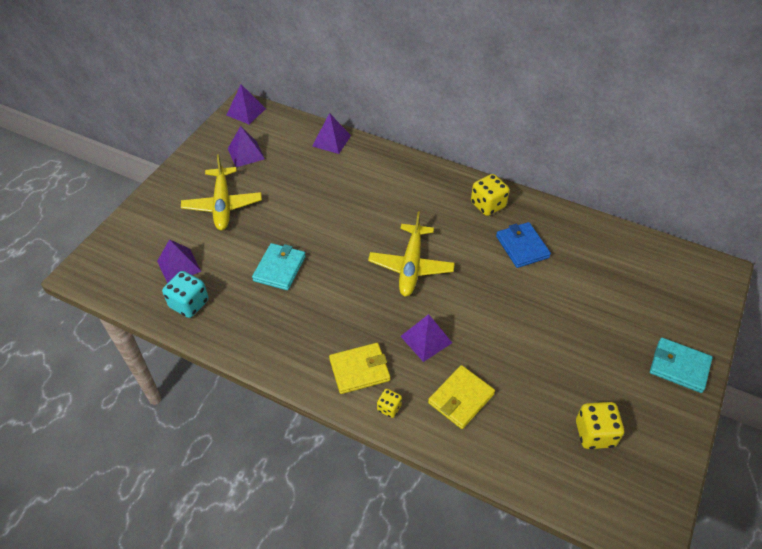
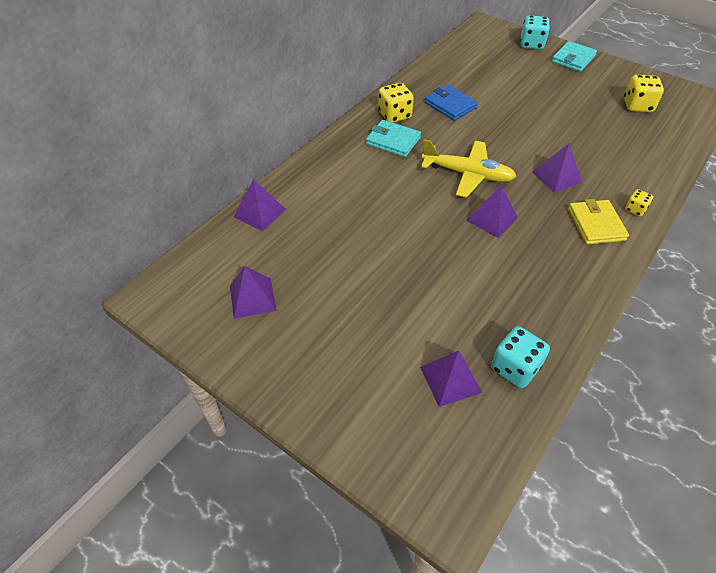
camera: 80 degrees left, 0 degrees up
yellow plane [181,154,262,230] -> none
purple pyramid [227,84,266,124] -> purple pyramid moved to [466,186,518,238]
turquoise wallet [252,243,306,290] -> turquoise wallet moved to [366,120,421,157]
yellow wallet [428,365,495,429] -> none
blue wallet [496,222,551,268] -> blue wallet turned 60 degrees clockwise [425,85,478,121]
none -> turquoise dice [520,15,550,50]

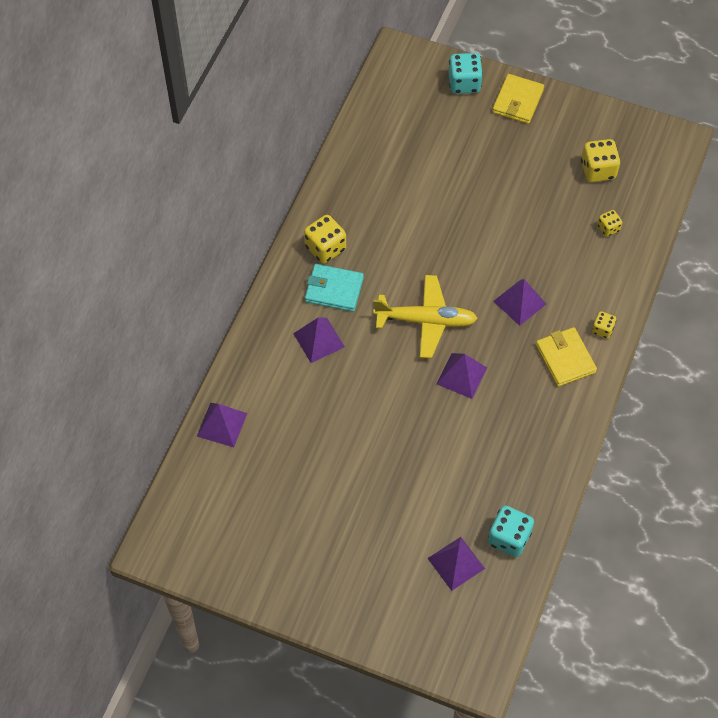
camera: 15 degrees left, 10 degrees up
purple pyramid [230,266,277,319] -> purple pyramid moved to [293,318,345,363]
blue wallet [425,85,478,121] -> none
turquoise wallet [552,41,597,72] -> yellow wallet [492,74,544,124]
none -> yellow dice [597,210,622,237]

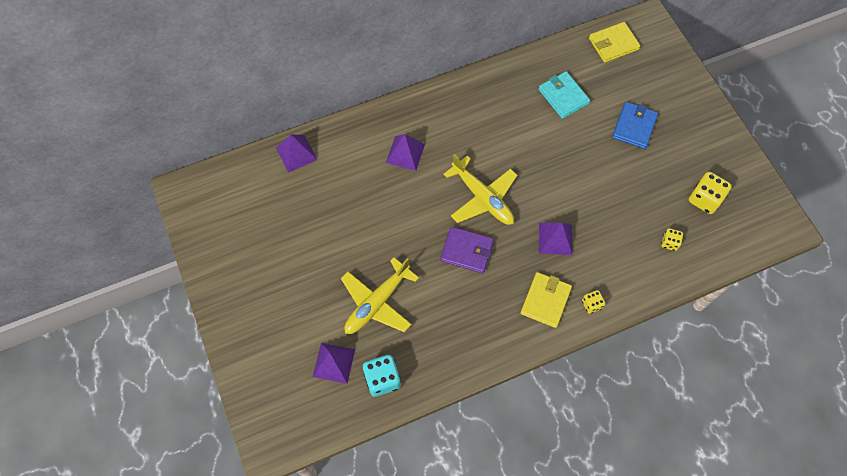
camera: 45 degrees right, 5 degrees up
yellow dice [304,215,346,264] -> none
turquoise wallet [305,264,364,312] -> turquoise wallet moved to [539,71,590,119]
purple pyramid [437,353,487,399] -> purple wallet [440,227,494,273]
turquoise dice [448,53,483,94] -> none
yellow wallet [492,74,544,124] -> yellow wallet moved to [589,22,640,63]
none -> yellow plane [341,257,419,334]
none -> blue wallet [612,102,658,149]

